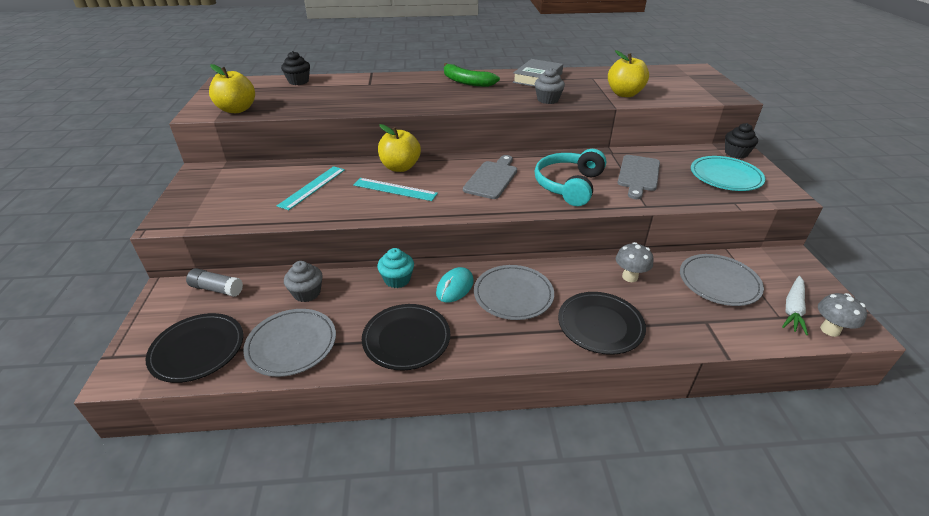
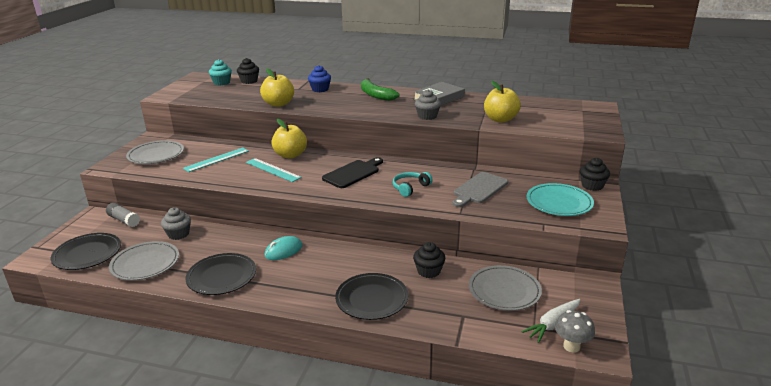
camera: 20 degrees right, 10 degrees down
yellow apple [209,64,255,113] -> yellow apple moved to [260,69,294,107]
turquoise cupcake [377,248,414,288] -> turquoise cupcake moved to [209,59,232,86]
grey cutting board [463,155,517,199] -> black cutting board [322,157,383,188]
grey plate [474,265,554,320] -> grey plate moved to [126,140,184,164]
turquoise headphones [535,149,606,206] -> turquoise headphones [393,172,433,197], size x0.57
grey mushroom [616,242,653,282] -> black cupcake [413,242,445,278]
none -> blue cupcake [308,65,331,92]

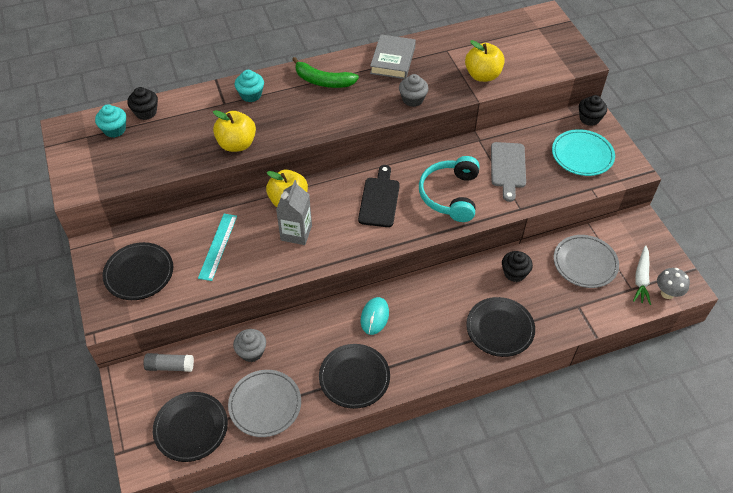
camera: 35 degrees left, 25 degrees up
grey plate [126,140,184,164] -> black plate [103,242,173,300]
turquoise ruler [246,158,302,182] -> grey carton [276,180,312,245]
blue cupcake [308,65,331,92] -> turquoise cupcake [235,70,264,102]
turquoise headphones [393,172,433,197] -> turquoise headphones [419,156,480,222], size x1.75

